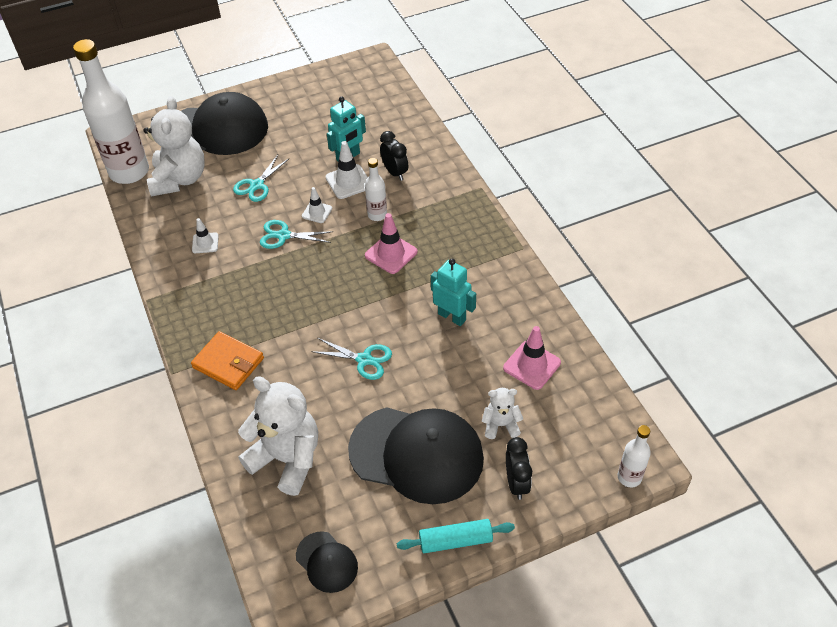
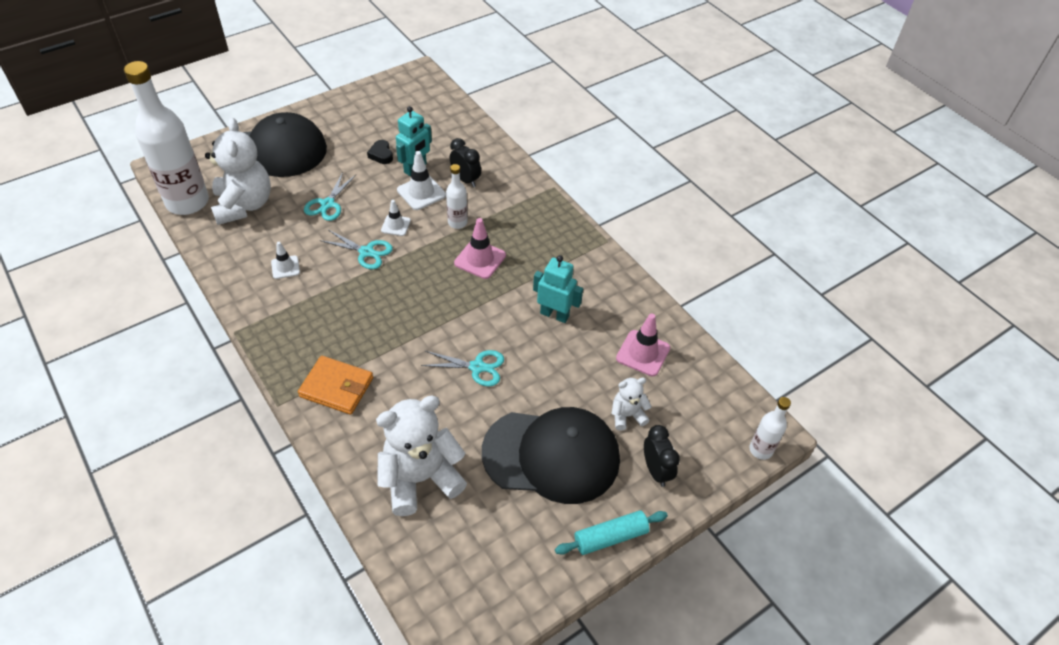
camera: 15 degrees left, 0 degrees up
white teddy bear [238,376,318,496] -> white teddy bear turned 45 degrees counterclockwise [376,395,467,516]
turquoise scissors [260,220,333,249] -> turquoise scissors turned 150 degrees counterclockwise [319,230,393,269]
black cap [296,531,358,593] -> none
none -> black heart [367,140,393,164]

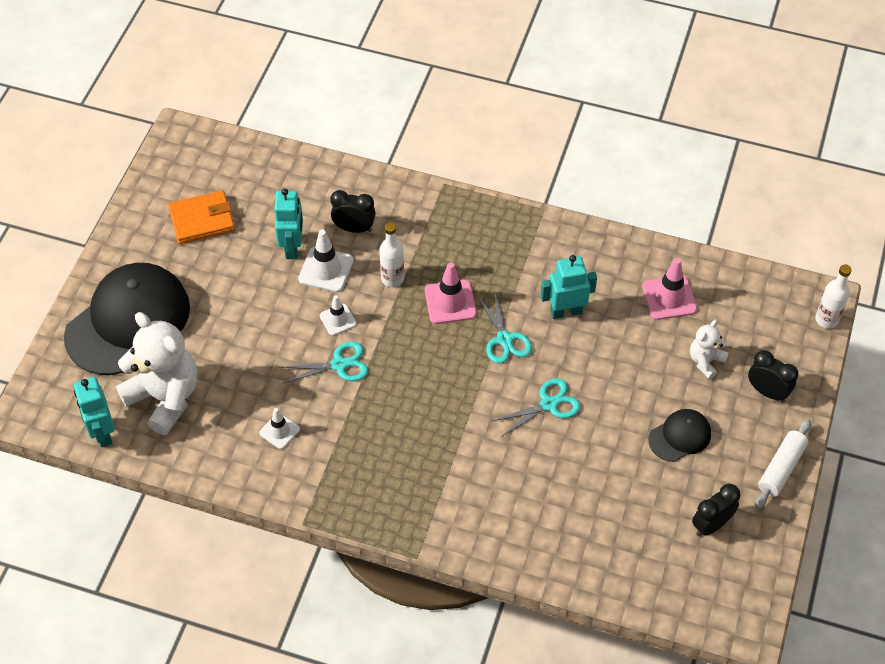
camera: 35 degrees left, 5 degrees up
white bottle [124,61,209,215] -> turquoise robot [74,377,115,447]
orange wallet [298,356,373,415] -> orange wallet moved to [168,190,235,244]
turquoise scissors [304,172,356,221] -> turquoise scissors moved to [477,290,532,364]
black heart [367,140,393,164] -> none
white teddy bear [376,395,467,516] -> none
black cap [482,407,620,504] -> black cap [648,409,711,462], size x0.47
turquoise rolling pin [555,510,668,555] -> white rolling pin [755,419,811,509]
none -> black clock [692,484,740,536]

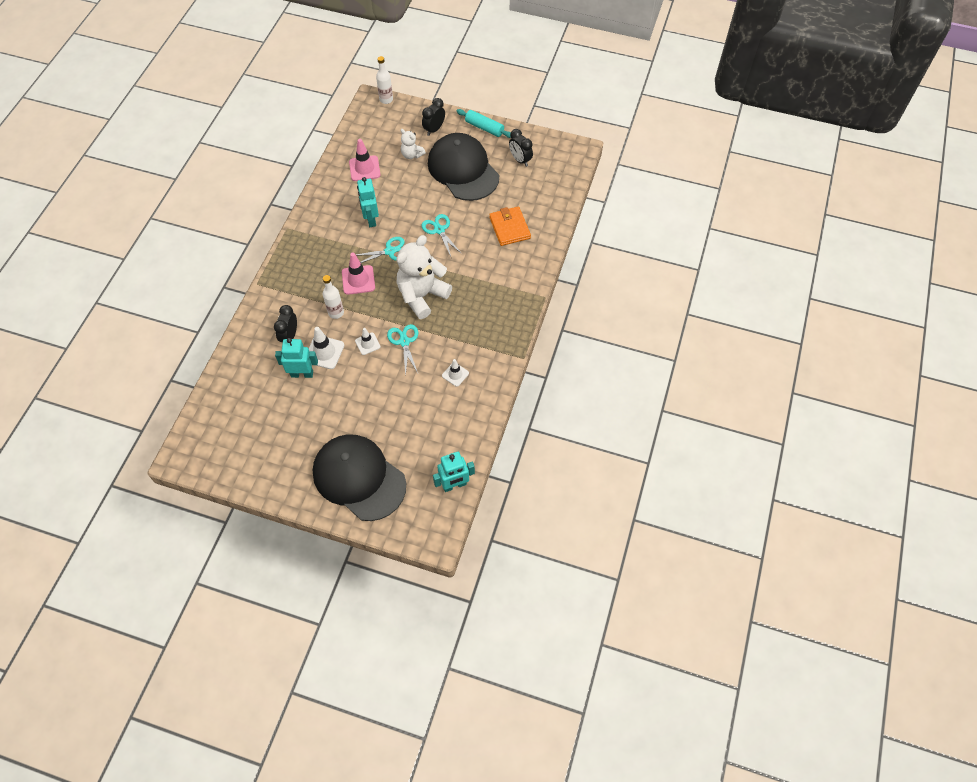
camera: 90 degrees left, 5 degrees up
white teddy bear [116,312,197,435] -> white teddy bear moved to [397,235,452,319]
orange wallet [168,190,235,244] -> orange wallet moved to [489,206,531,246]
black cap [648,409,711,462] -> black cap [428,133,499,201], size x2.13
white rolling pin [755,419,811,509] -> turquoise rolling pin [456,109,511,138]

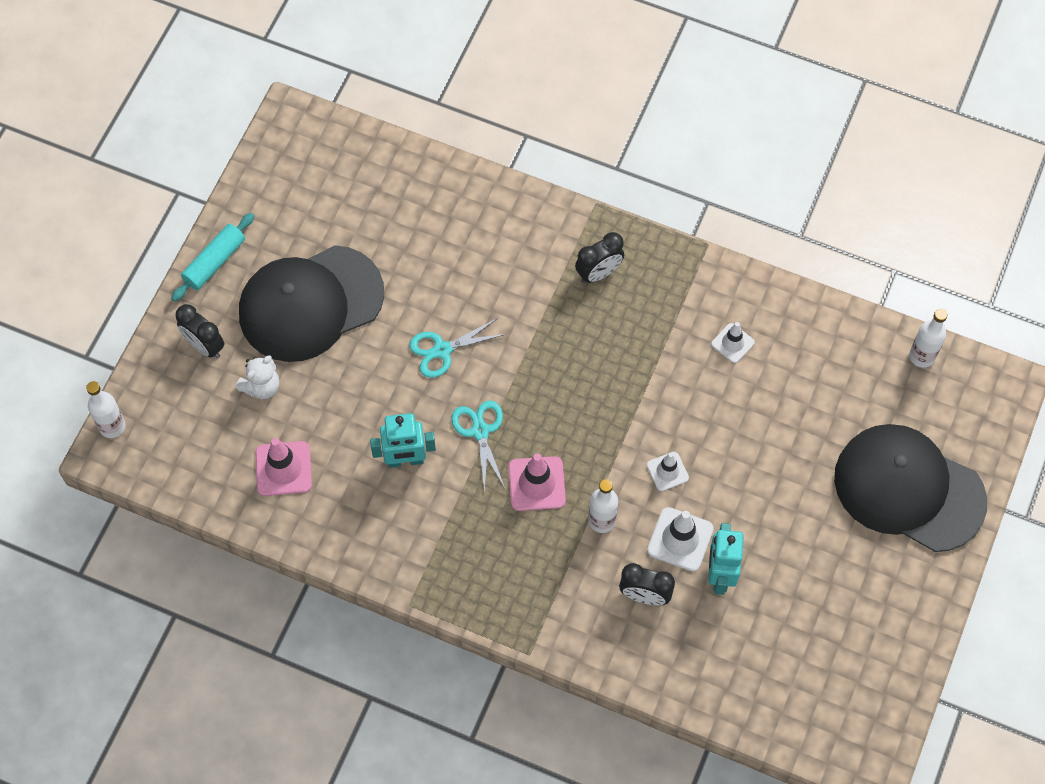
camera: 85 degrees left, 5 degrees up
black cap [313,434,406,521] -> black cap turned 75 degrees clockwise [834,424,987,552]
turquoise scissors [387,324,418,376] -> none
white teddy bear [397,235,452,319] -> none
turquoise robot [433,452,475,492] -> white bottle [909,309,947,368]
orange wallet [489,206,531,246] -> none
black clock [509,129,533,167] -> black clock moved to [575,232,624,283]

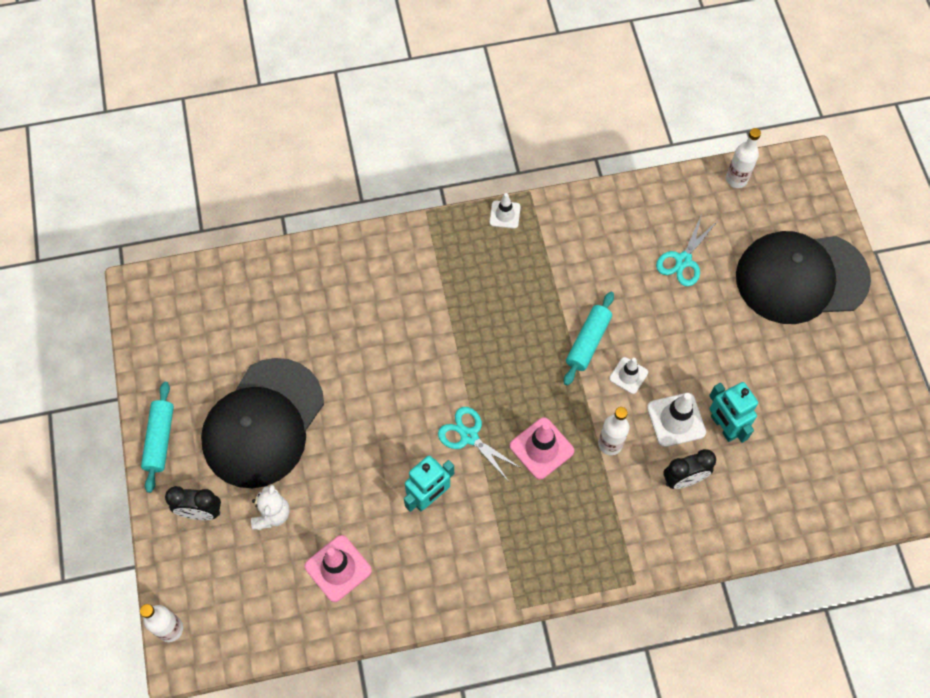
camera: 35 degrees left, 0 degrees up
turquoise scissors [409,318,506,378] -> turquoise scissors moved to [656,214,718,286]
black clock [575,232,624,283] -> none
white traffic cone [711,322,755,363] -> white traffic cone moved to [490,193,521,229]
none -> turquoise rolling pin [564,292,614,386]

